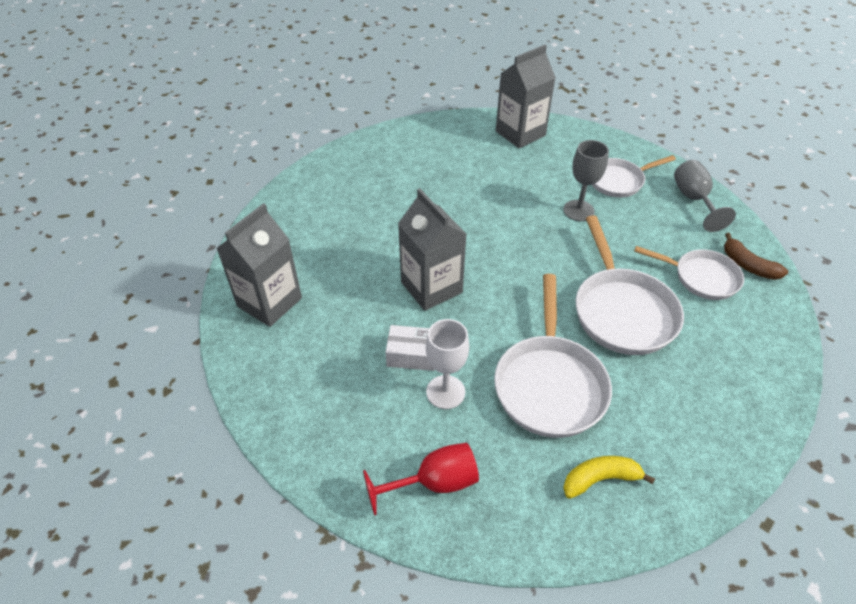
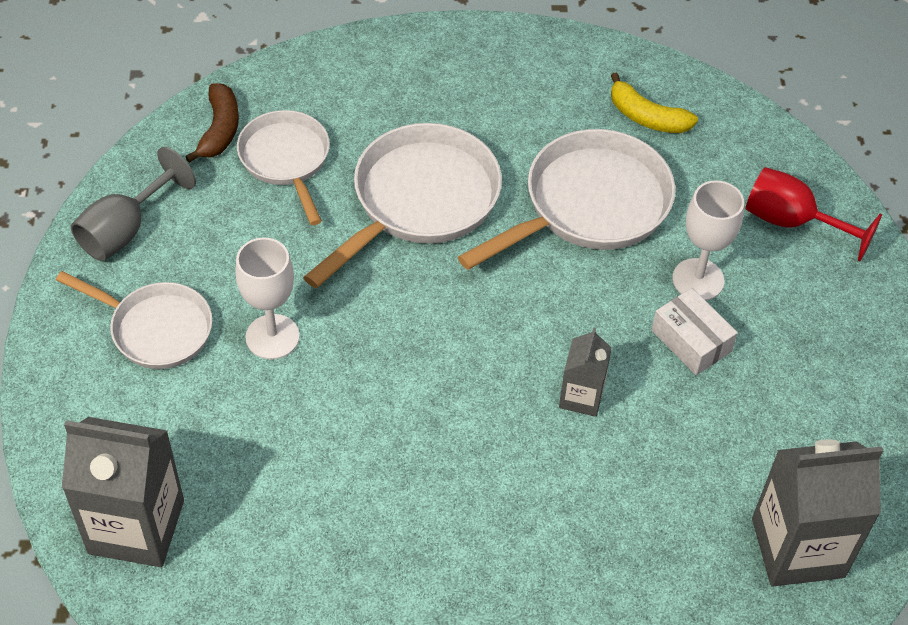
camera: 135 degrees left, 5 degrees up
grey carton [398,188,467,311] -> grey carton [559,328,612,417], size x0.53
grey goblet [563,140,609,221] -> white goblet [235,237,300,360]

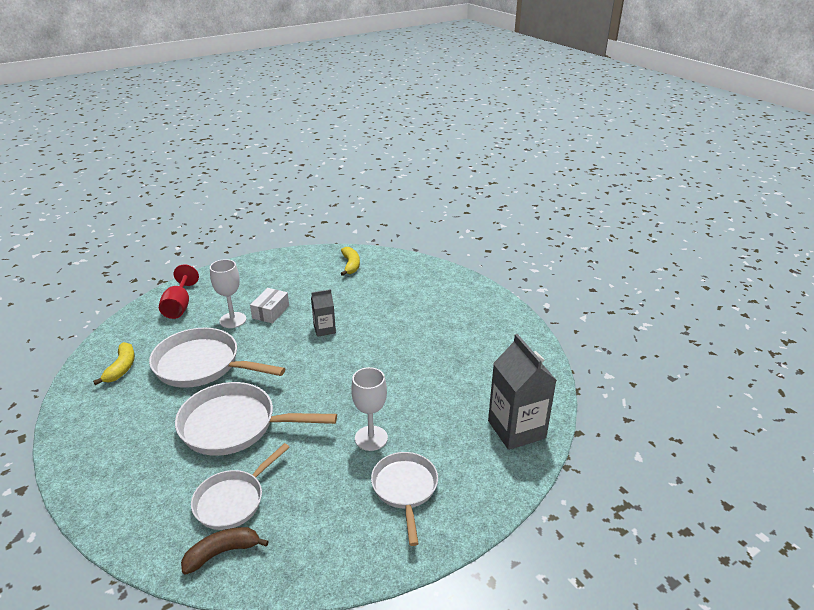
camera: 120 degrees left, 20 degrees down
grey goblet [71,147,196,261] -> none
grey carton [752,439,883,586] -> yellow banana [341,247,360,276]

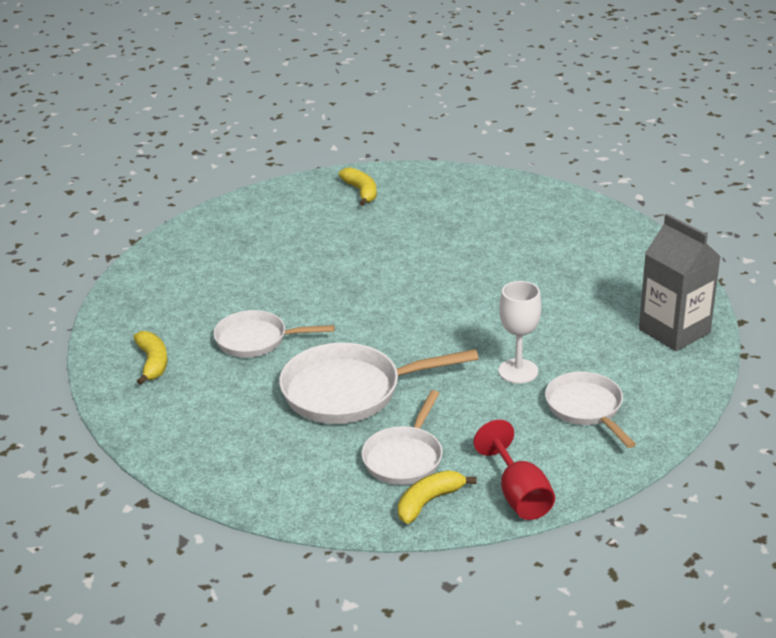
camera: 15 degrees left, 0 degrees up
white pan [149,328,285,388] -> white pan [213,310,335,357], size x0.64
red goblet [159,265,199,319] -> red goblet moved to [474,420,555,520]
brown banana [181,527,269,574] -> yellow banana [398,470,477,524]
white goblet [210,259,246,328] -> none
white box [250,288,289,323] -> none
grey carton [311,289,336,337] -> none

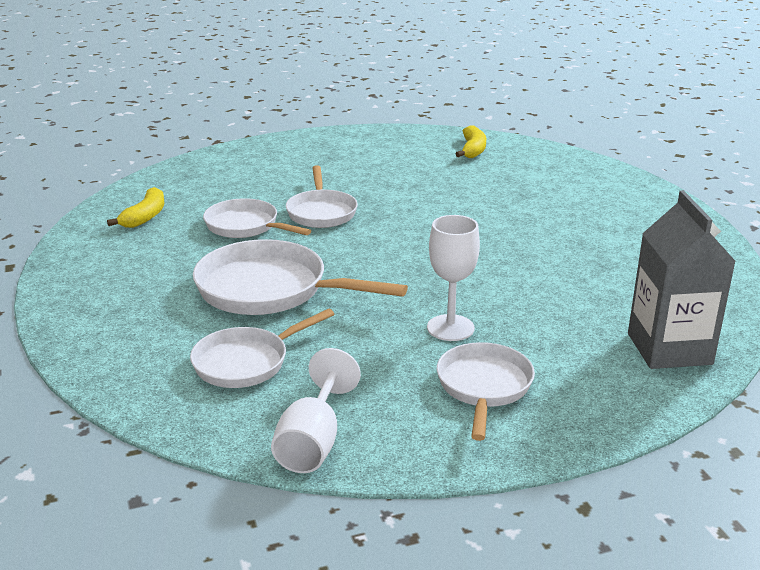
camera: 30 degrees right, 5 degrees down
yellow banana [398,470,477,524] -> none
red goblet [474,420,555,520] -> white goblet [271,348,361,473]
none -> white pan [286,165,358,228]

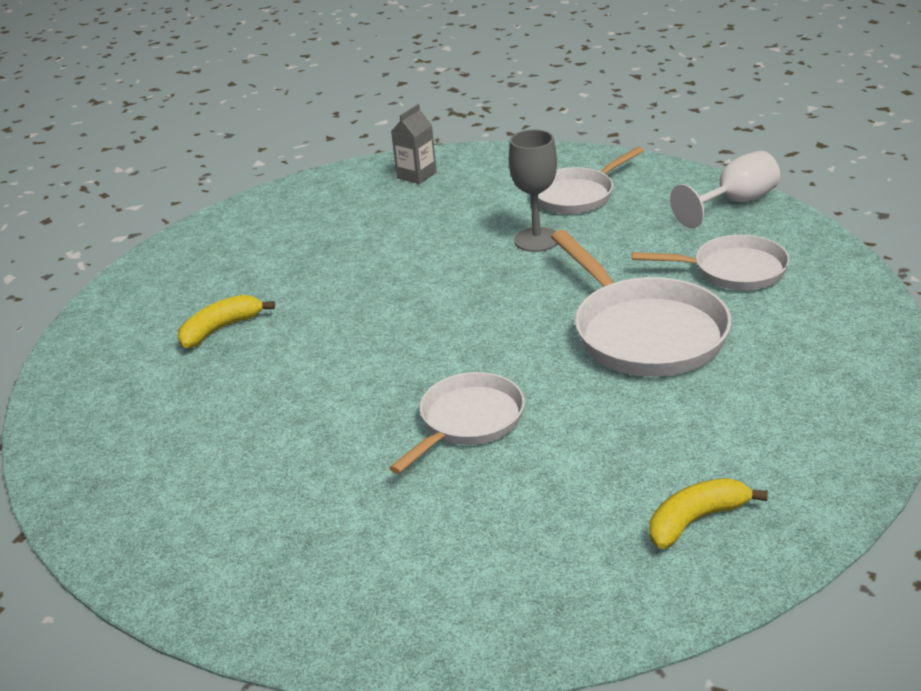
camera: 135 degrees left, 5 degrees up
white pan [203,198,311,238] -> none
white goblet [427,215,480,341] -> grey goblet [509,129,557,252]
yellow banana [456,125,486,158] -> yellow banana moved to [178,295,275,348]
grey carton [628,190,736,369] -> grey carton [391,104,437,184], size x0.53

